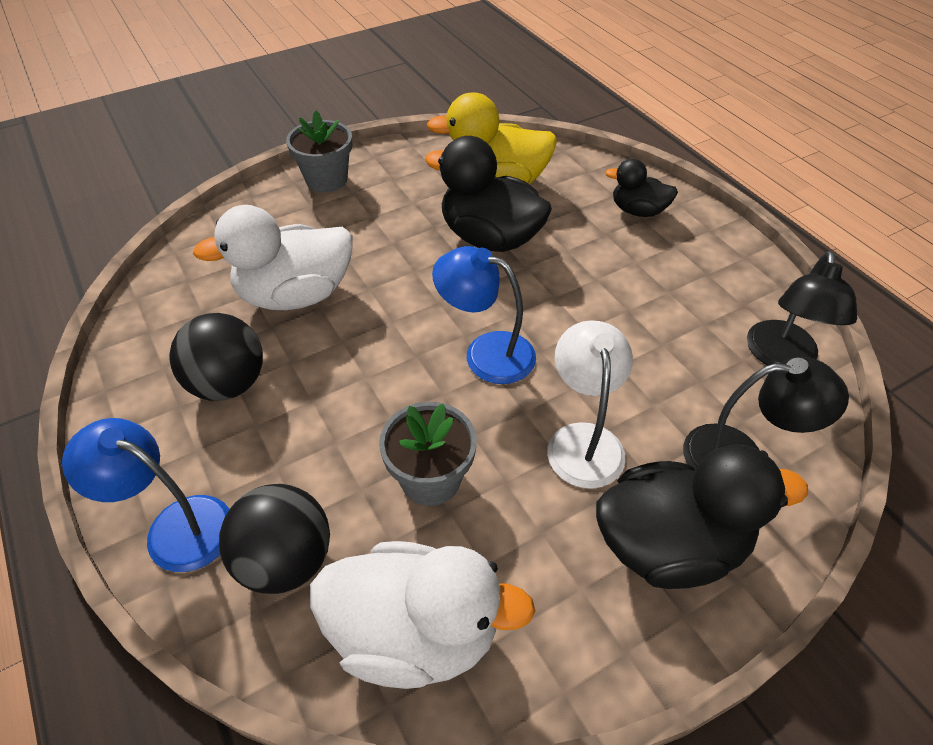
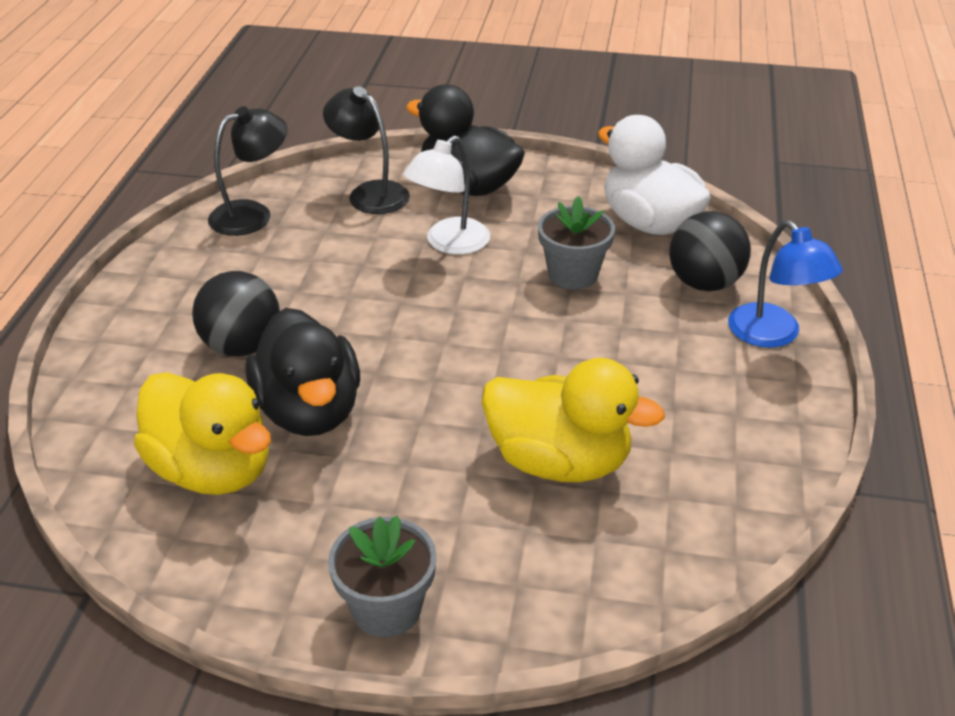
camera: 140 degrees left, 10 degrees down
black ball [169,313,263,401] -> black ball moved to [192,271,280,357]
white duck [193,205,353,310] -> yellow duck [482,358,665,482]
blue lamp [432,246,536,384] -> none
black duck [605,159,678,217] -> none

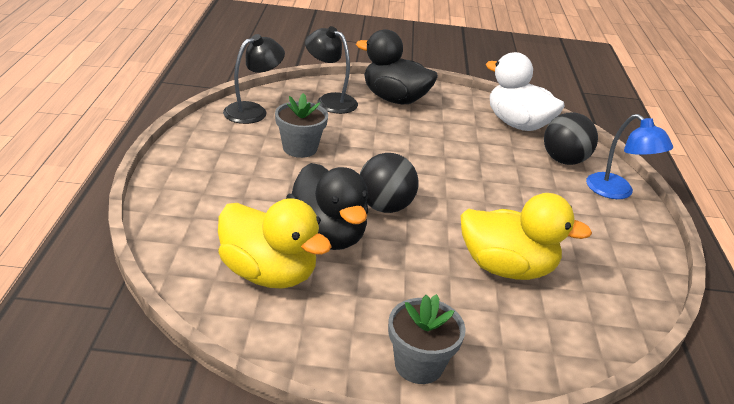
camera: 10 degrees left, 5 degrees down
black ball [192,271,280,357] -> black ball moved to [360,153,419,213]
white lamp [403,136,490,255] -> none
grey flower pot [538,196,615,290] -> grey flower pot moved to [275,93,328,158]

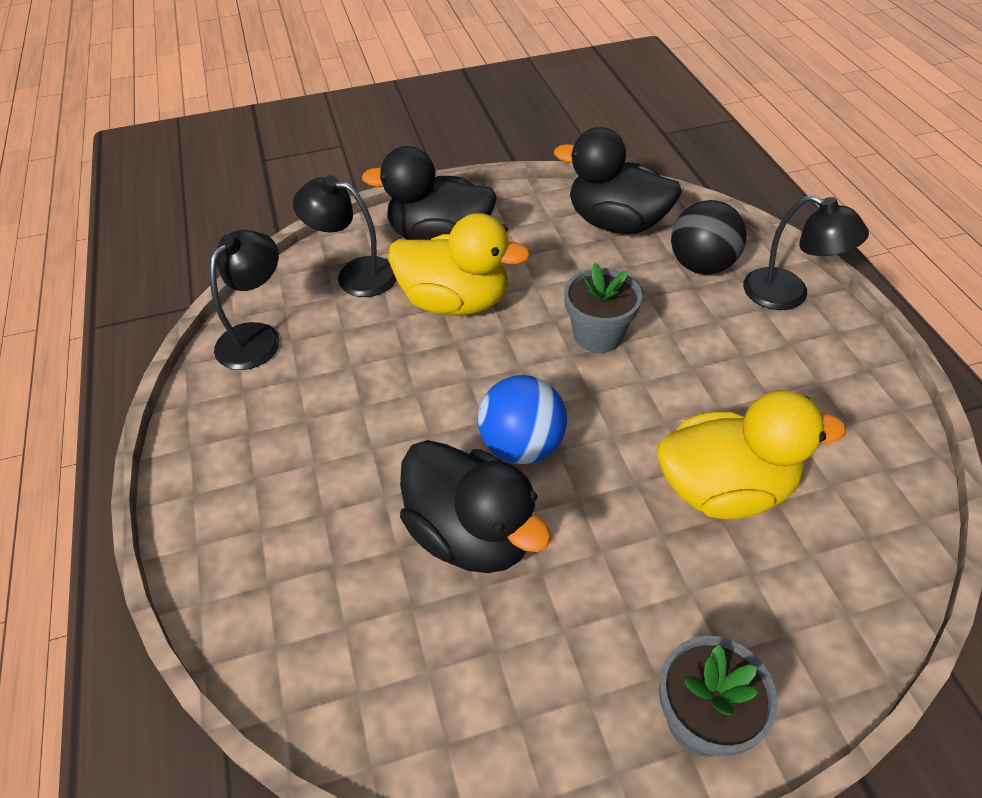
camera: 15 degrees left, 15 degrees up
yellow duck [218,198,332,289] -> yellow duck moved to [388,213,530,316]
grey flower pot [275,93,328,158] -> grey flower pot moved to [564,263,642,353]
black ball [360,153,419,213] -> blue ball [478,375,567,464]
white duck [486,52,565,131] -> black duck [554,127,682,234]
blue lamp [586,114,673,199] -> black lamp [743,195,869,310]

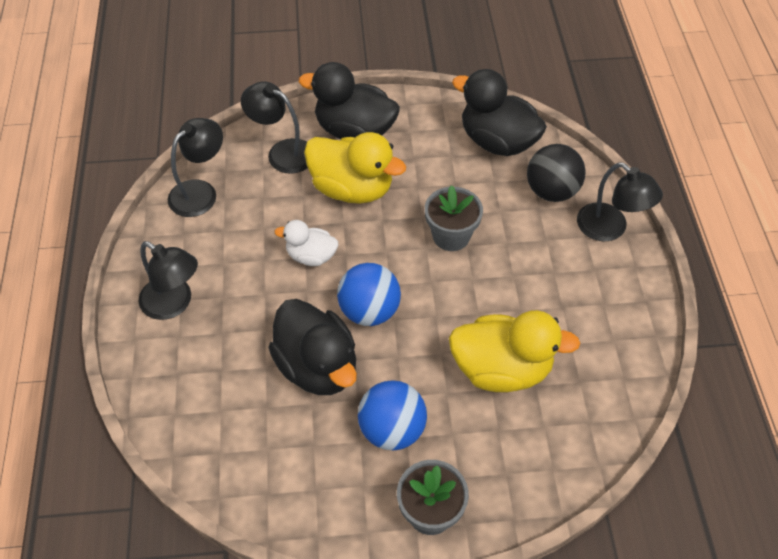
camera: 10 degrees right, 5 degrees up
none -> black lamp [138,241,198,320]
none -> white duck [274,220,338,266]
none -> blue ball [358,380,427,450]

